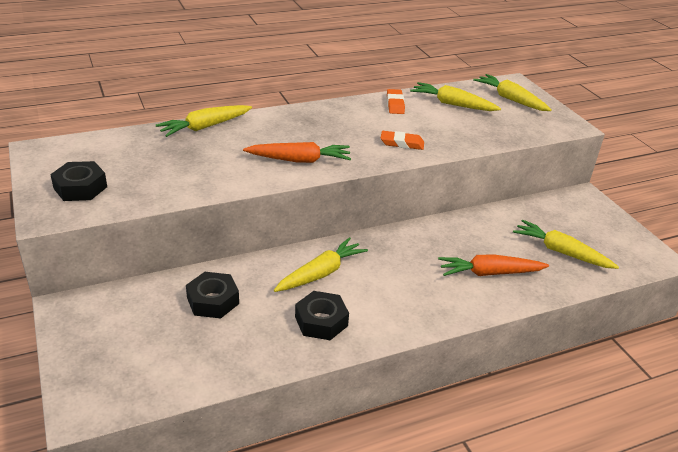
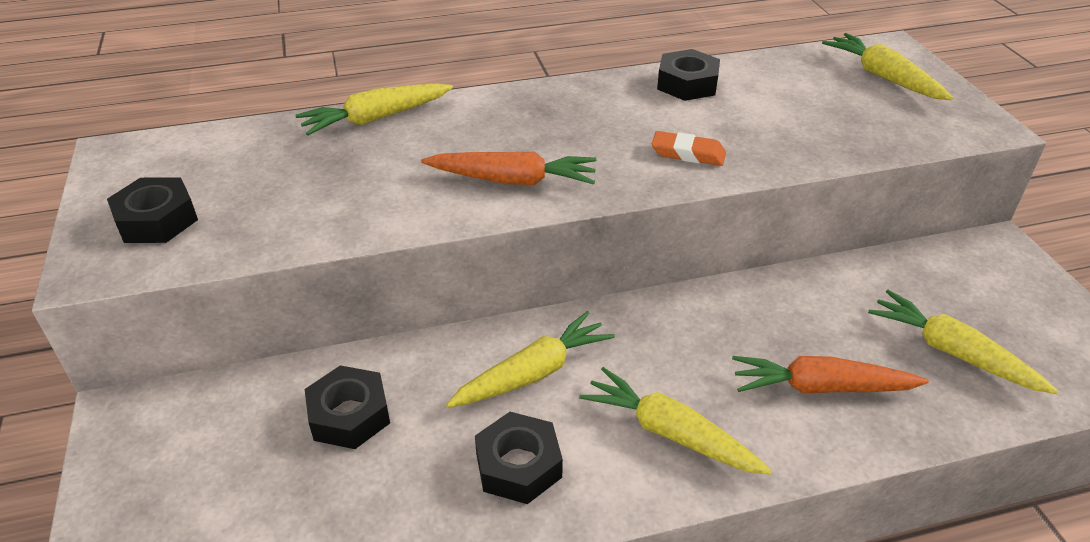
camera: 10 degrees right, 5 degrees up
orange eraser [387,89,405,114] -> black nut [657,49,720,101]
yellow carrot [410,82,501,111] -> yellow carrot moved to [579,367,772,475]

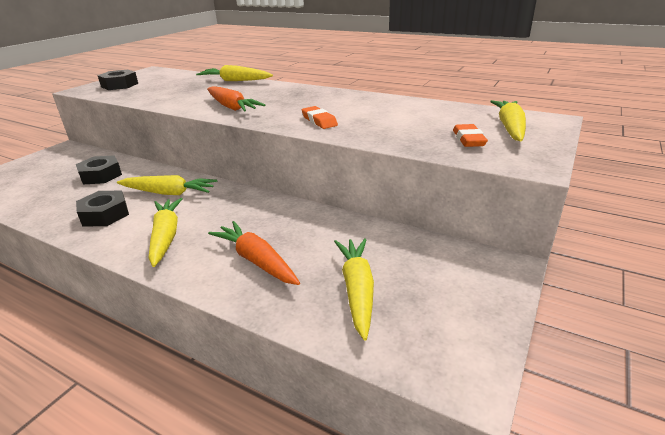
camera: 45 degrees right, 10 degrees down
black nut [657,49,720,101] -> none
none -> orange eraser [453,124,488,147]

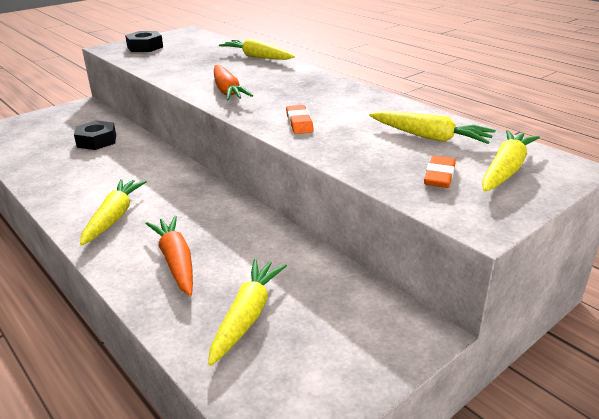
camera: 20 degrees right, 0 degrees up
black nut [76,191,129,226] -> none
yellow carrot [117,175,217,195] -> yellow carrot moved to [369,111,496,144]

